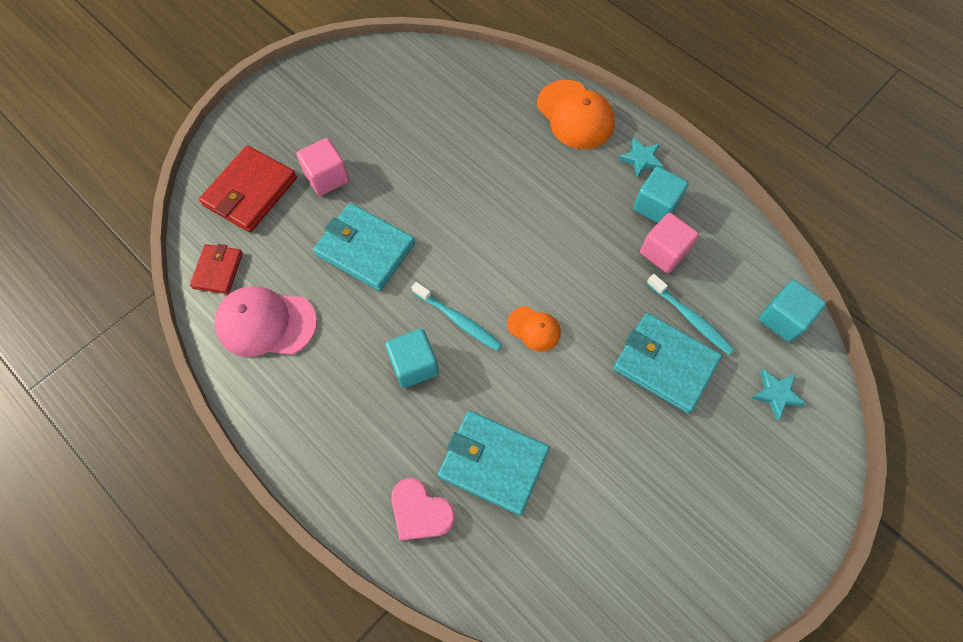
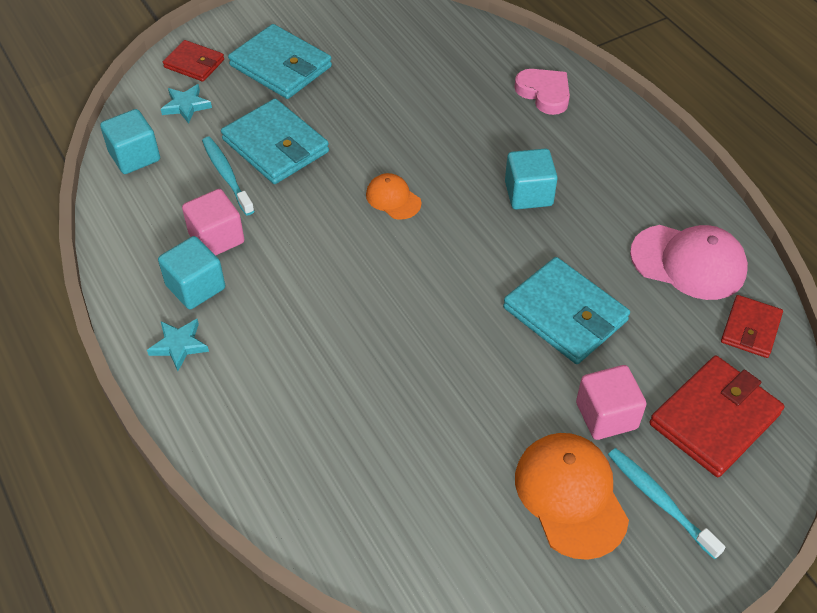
camera: 165 degrees left, 15 degrees down
turquoise toothbrush [411,282,502,351] -> turquoise toothbrush moved to [608,448,726,559]
turquoise wallet [438,411,550,515] -> turquoise wallet moved to [228,24,332,99]
orange cap [537,80,614,149] -> orange cap moved to [515,433,629,560]
none -> red wallet [163,40,224,82]

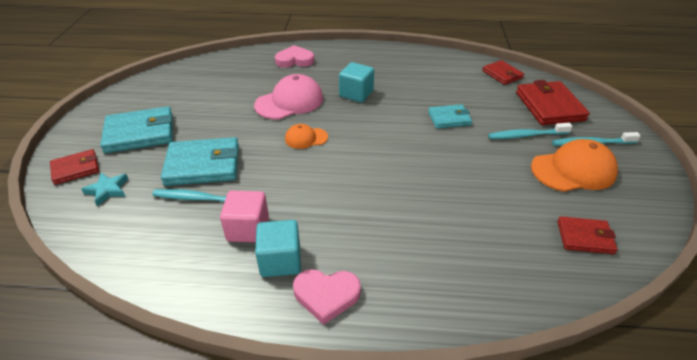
camera: 55 degrees left, 10 degrees down
turquoise cube [100,109,160,174] -> none
turquoise star [147,319,209,371] -> pink heart [293,269,361,325]
turquoise wallet [503,257,630,364] -> turquoise wallet [428,104,472,129], size x0.59
orange cap [515,433,629,560] -> orange cap turned 150 degrees clockwise [531,139,618,192]
pink cube [576,365,647,440] -> turquoise toothbrush [488,123,572,139]
pink cap [630,225,748,300] -> pink cap moved to [254,74,323,119]
none -> red wallet [557,216,618,254]

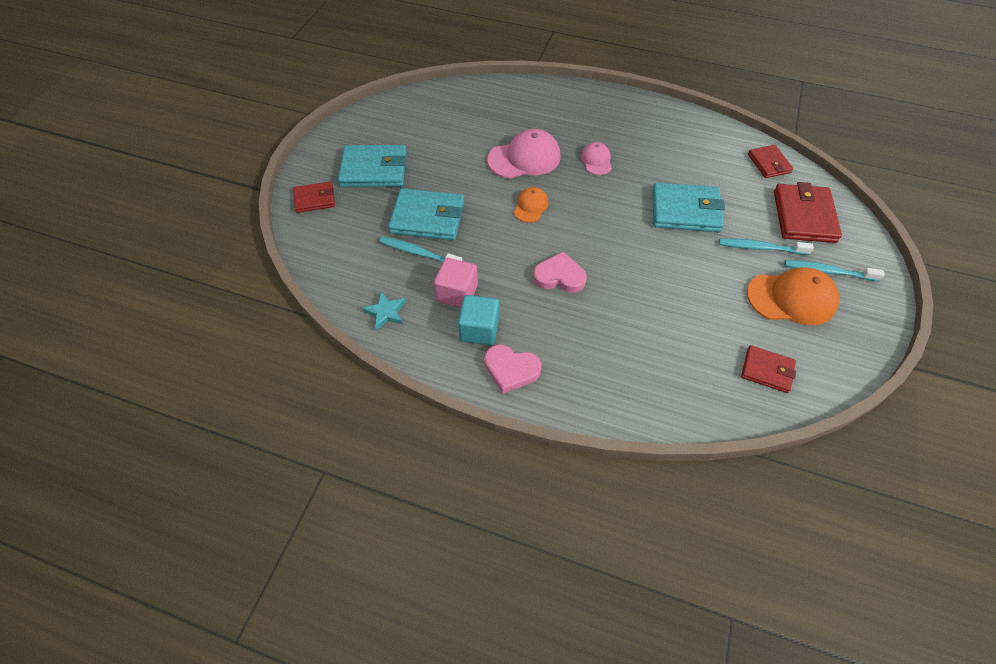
camera: 15 degrees right, 15 degrees up
turquoise star [81,173,128,206] -> turquoise star moved to [362,292,406,330]
pink heart [275,45,314,68] -> pink heart moved to [533,252,587,293]
orange cap [285,124,328,149] -> orange cap turned 105 degrees clockwise [514,187,549,222]
turquoise cube [339,62,374,102] -> pink cap [581,142,612,175]
turquoise wallet [428,104,472,129] -> turquoise wallet [652,182,725,232], size x1.69

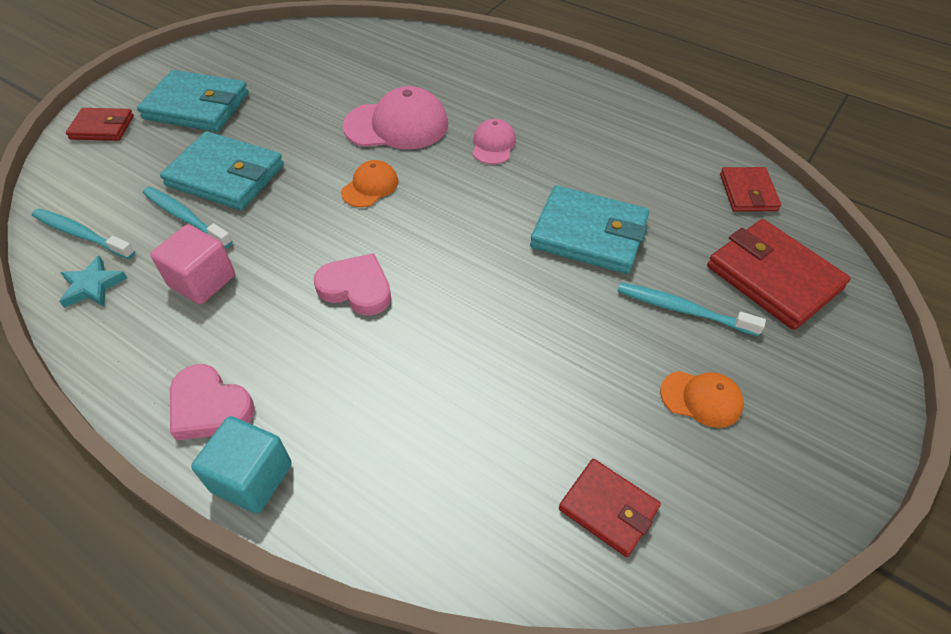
camera: 15 degrees right, 5 degrees down
turquoise cube [458,295,499,345] -> turquoise cube moved to [191,416,292,513]
orange cap [747,267,839,326] -> orange cap [660,371,744,428], size x0.55
red wallet [774,182,842,243] -> red wallet turned 60 degrees counterclockwise [707,219,851,330]
turquoise toothbrush [784,260,884,281] -> turquoise toothbrush moved to [32,208,135,259]

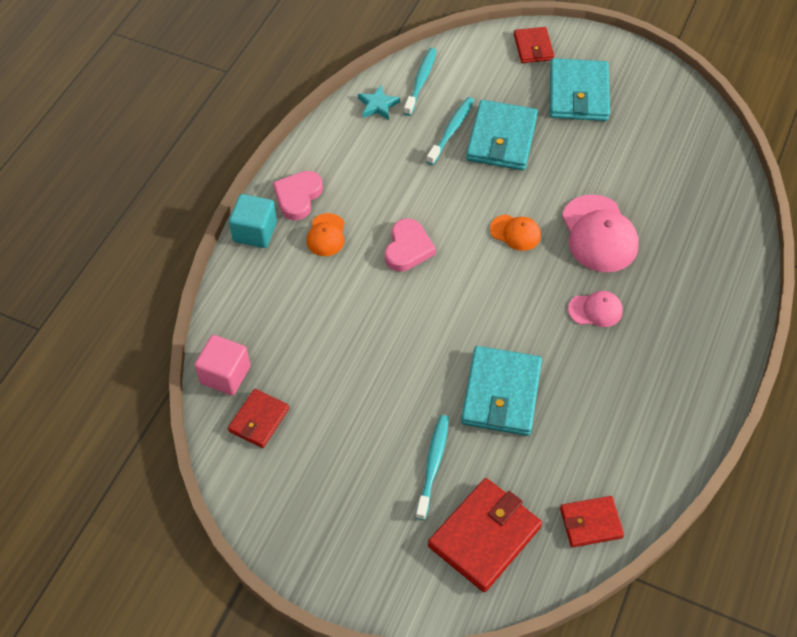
camera: 80 degrees right, 5 degrees up
pink cube [150,225,235,304] -> pink cube moved to [195,335,250,395]
orange cap [660,371,744,428] -> orange cap moved to [307,213,345,256]

